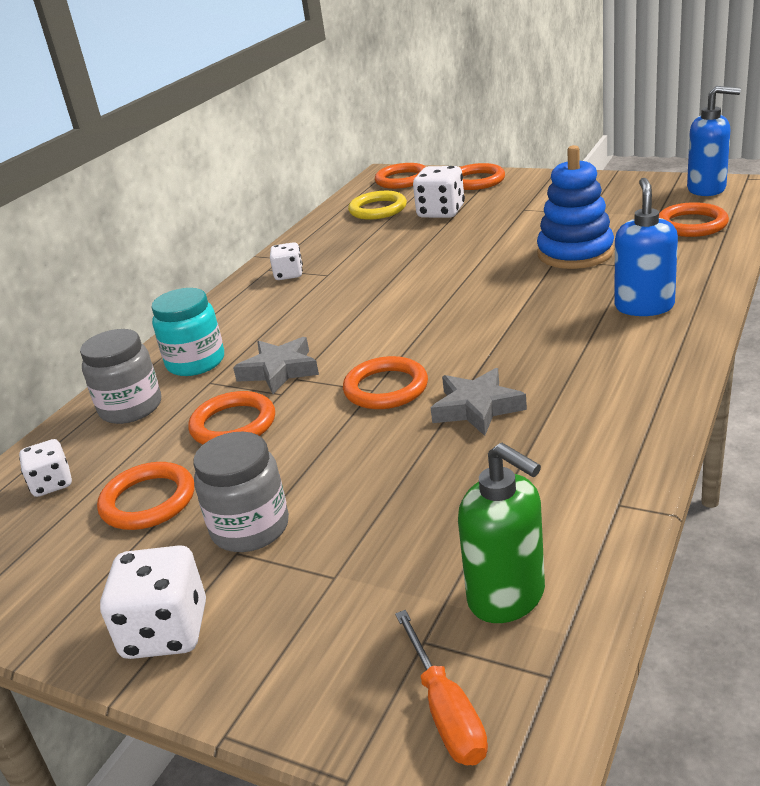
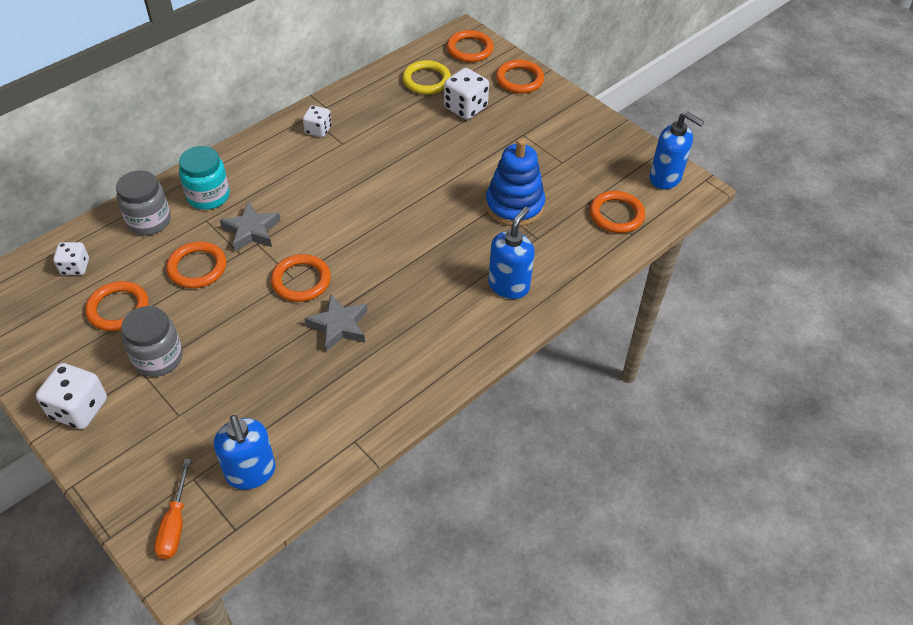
camera: 15 degrees right, 20 degrees up
green soap dispenser [458,443,545,623] -> blue soap dispenser [214,415,276,490]

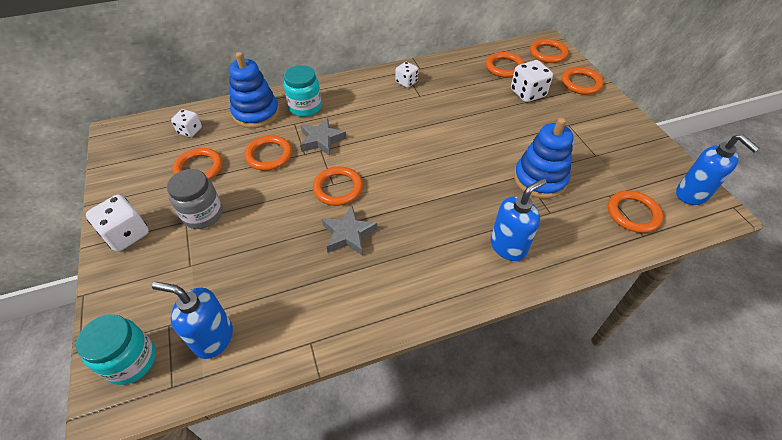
camera: 25 degrees right, 0 degrees up
grey jar [116,170,171,235] -> blue stacking toy [229,52,279,128]
orange screwdriver [155,459,191,560] -> turquoise jar [76,314,156,385]
blue soap dispenser [214,415,276,490] -> blue soap dispenser turned 105 degrees clockwise [152,282,233,359]
yellow ring [402,60,451,94] -> orange ring [486,52,525,78]

